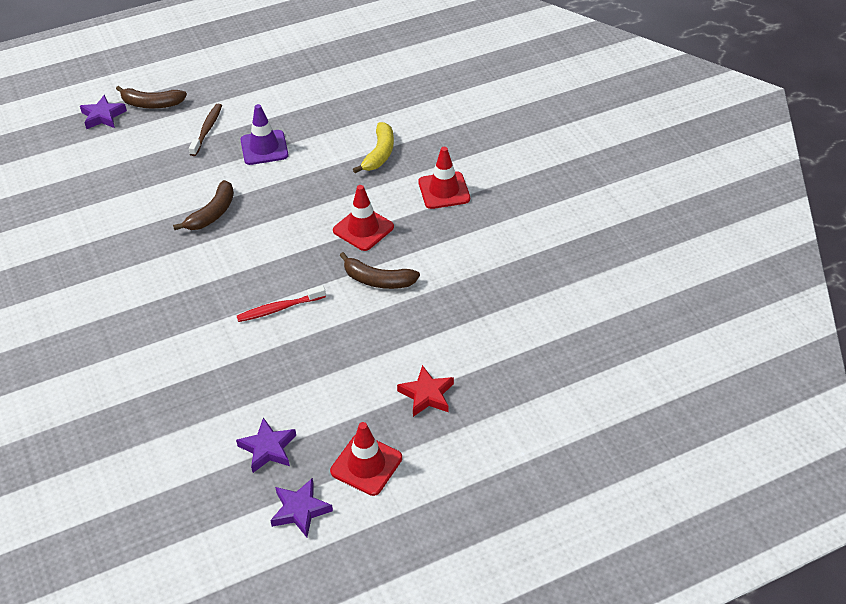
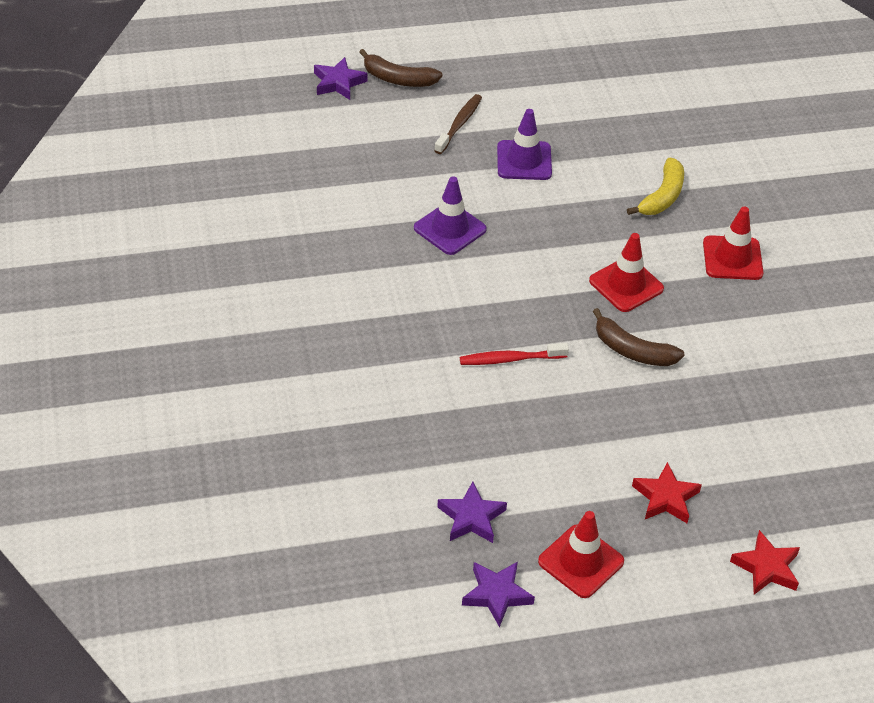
camera: 10 degrees right, 0 degrees up
brown banana [173,180,234,230] -> purple traffic cone [414,177,487,255]
none -> red star [730,530,800,595]

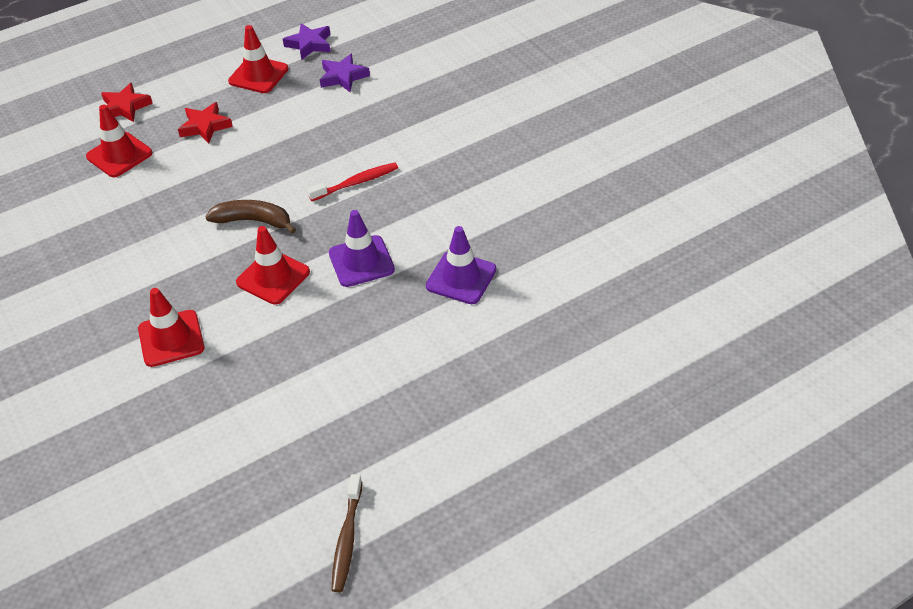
camera: 165 degrees right, 0 degrees up
purple star [314,57,368,100] -> none
brown banana [359,49,442,87] -> none
brown toothbrush [434,94,482,154] -> brown toothbrush moved to [331,474,362,592]
purple traffic cone [497,109,552,180] -> purple traffic cone moved to [329,210,395,287]
yellow banana [627,158,684,215] -> none
none -> red traffic cone [86,105,153,177]

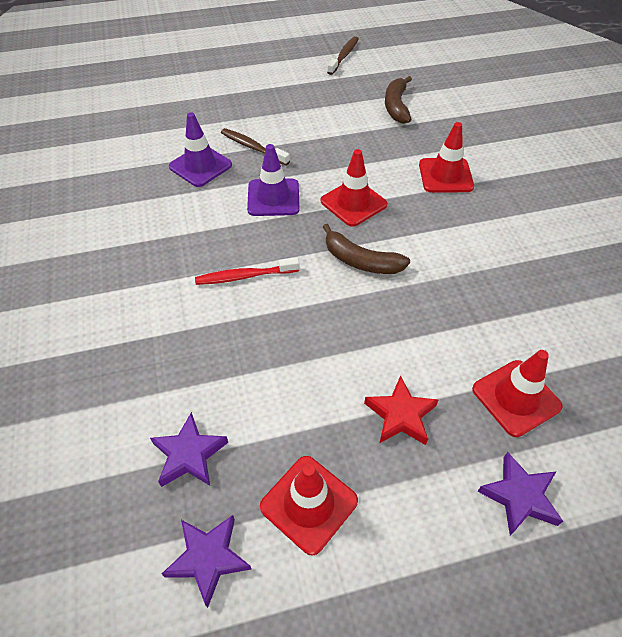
camera: 165 degrees left, 5 degrees up
red star [101,83,153,122] -> purple star [477,452,563,535]
none -> brown toothbrush [221,128,290,166]
none -> brown banana [385,76,412,124]

